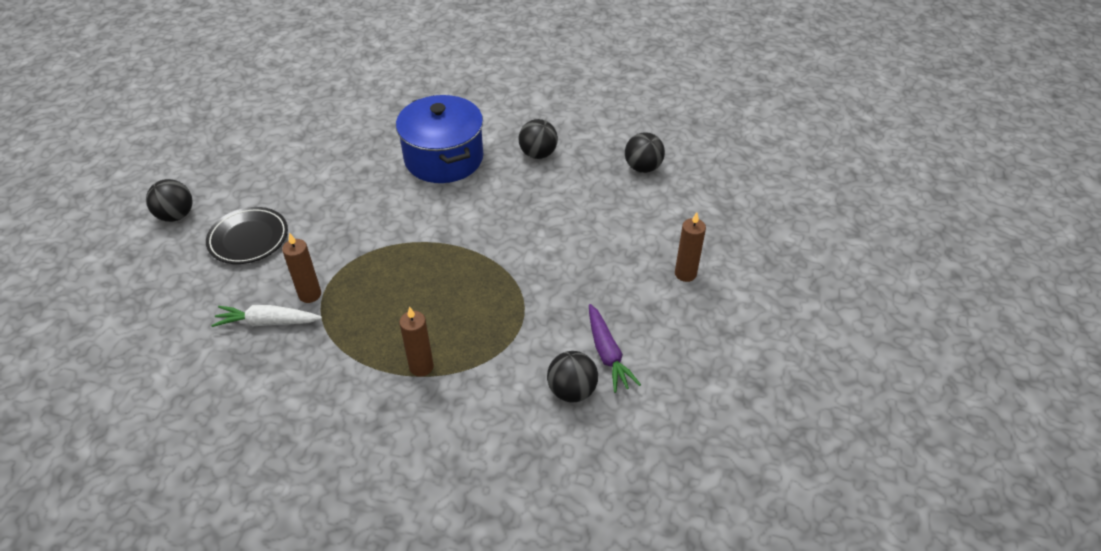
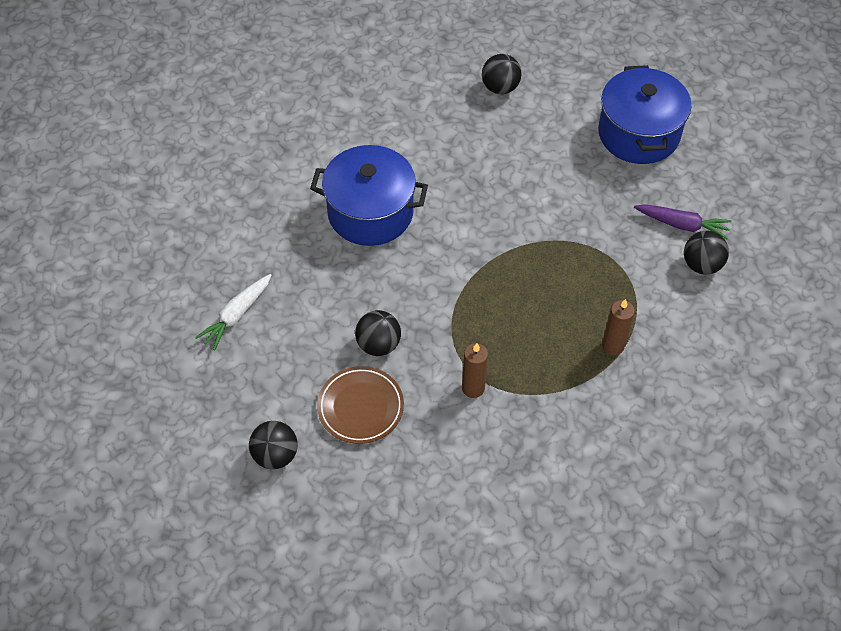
camera: 55 degrees left, 10 degrees up
black plate [206,207,288,264] -> brown plate [317,366,404,444]
white carrot [211,305,322,327] -> white carrot moved to [195,274,271,350]
black ball [519,119,558,159] -> black ball moved to [355,310,401,356]
brown candle [675,212,706,282] -> blue pot [598,65,692,164]

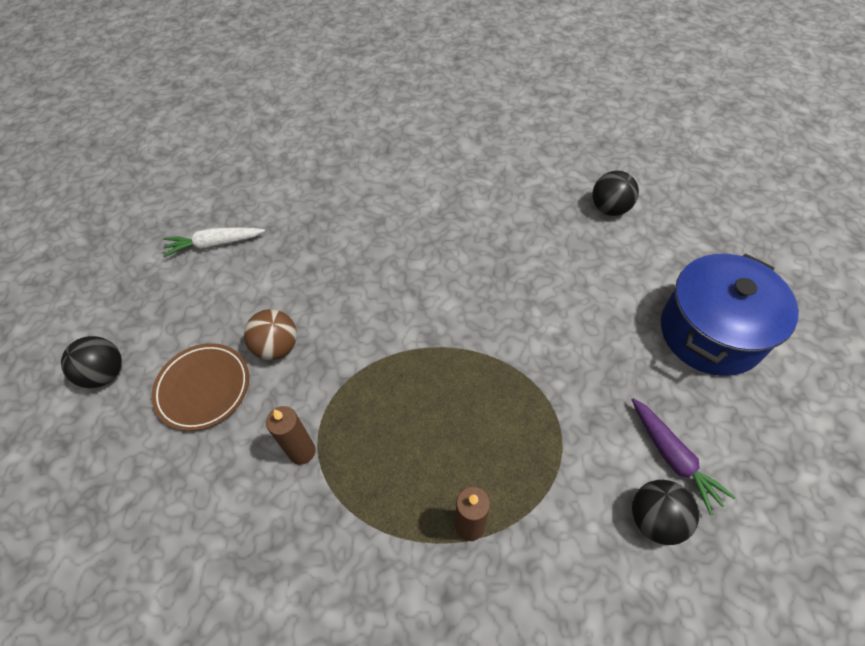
camera: 45 degrees right, 0 degrees up
blue pot [310,145,428,246] -> none
black ball [355,310,401,356] -> brown ball [244,309,297,360]

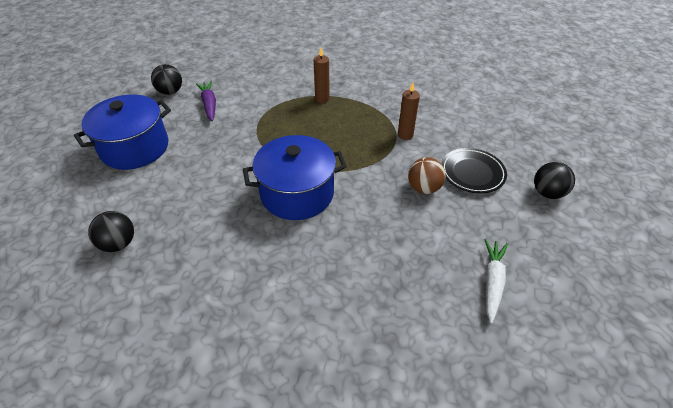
camera: 170 degrees left, 10 degrees down
brown plate [151,343,249,431] -> black plate [441,148,507,193]
white carrot [163,227,265,257] -> white carrot turned 75 degrees counterclockwise [484,239,508,323]
black ball [632,480,699,545] -> black ball moved to [151,64,182,95]
none -> blue pot [243,135,347,220]

